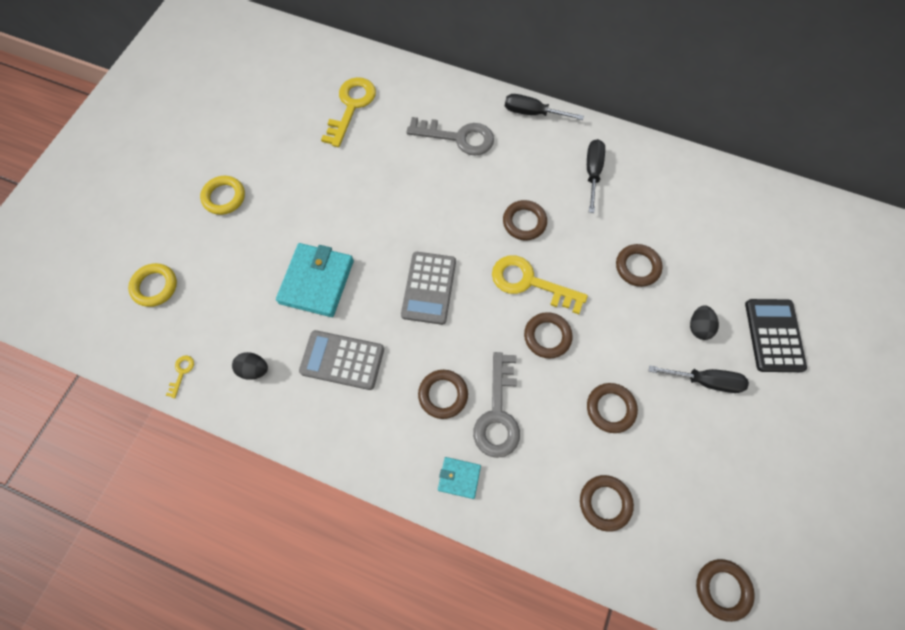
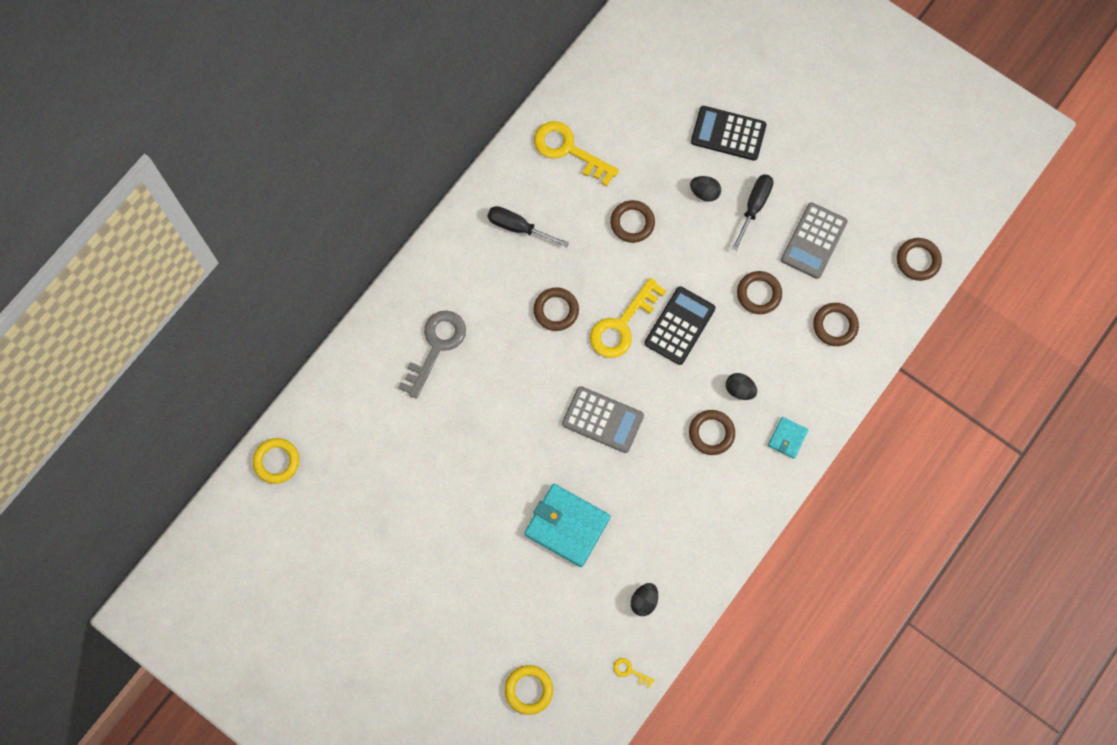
camera: 75 degrees left, 5 degrees up
yellow ring [200,176,245,215] -> yellow ring moved to [253,438,299,484]
grey calculator [299,330,384,390] -> grey calculator moved to [781,203,848,279]
yellow key [321,77,376,147] -> yellow key moved to [534,121,619,186]
grey key [473,352,520,458] -> black egg [726,373,757,400]
black screwdriver [505,94,584,120] -> none
brown ring [524,312,572,359] -> black calculator [645,286,715,365]

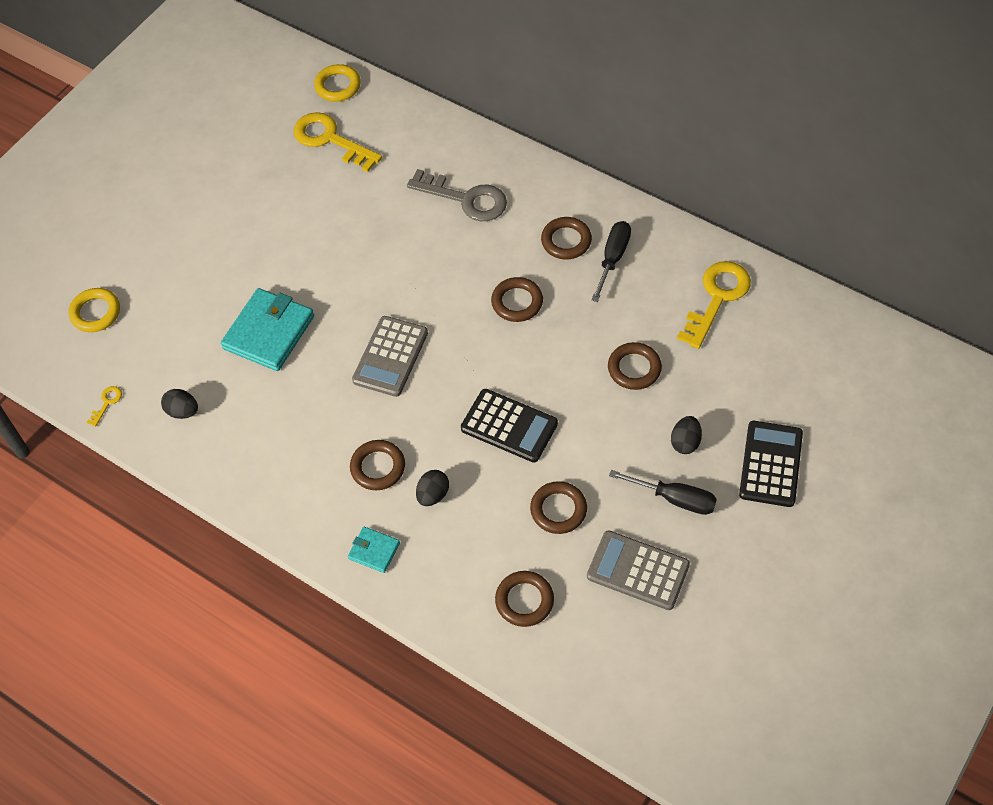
camera: 90 degrees right, 15 degrees down
yellow key [590,278,666,358] -> yellow key moved to [293,112,382,172]
brown ring [897,238,942,281] -> brown ring moved to [541,217,592,259]

